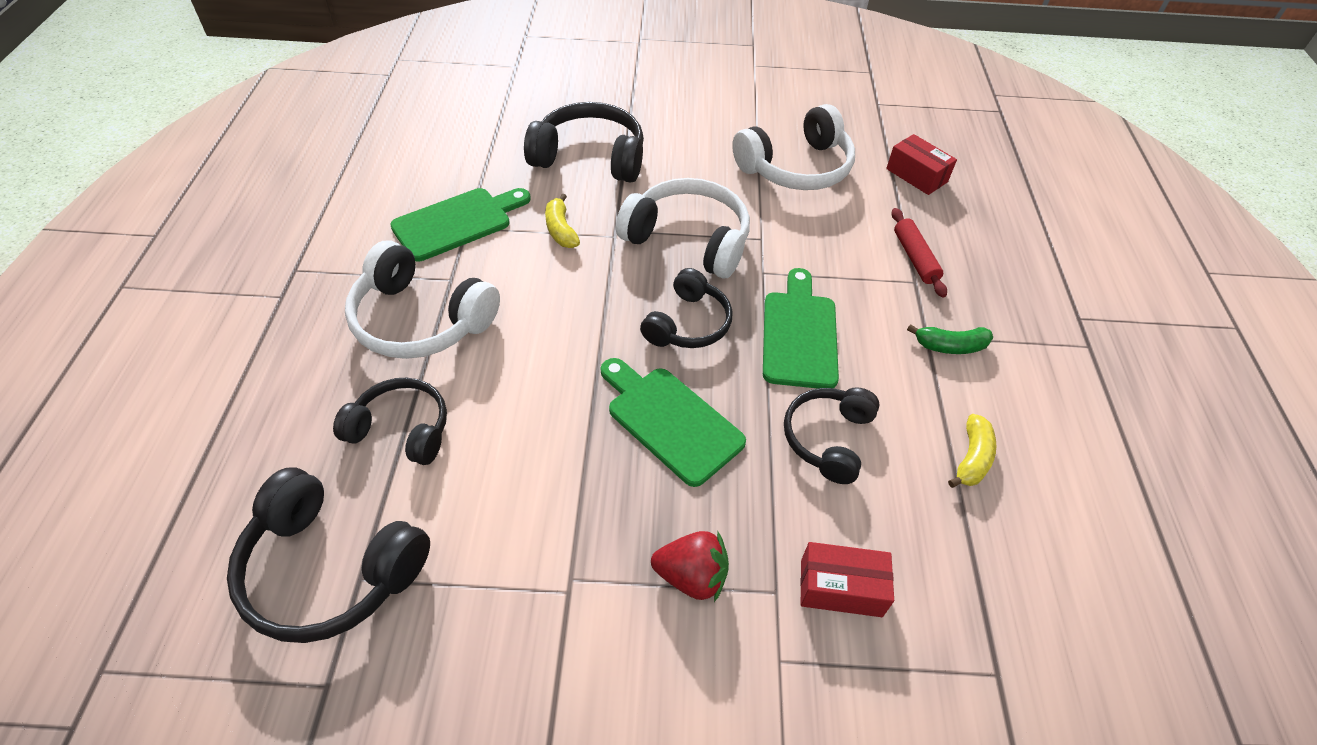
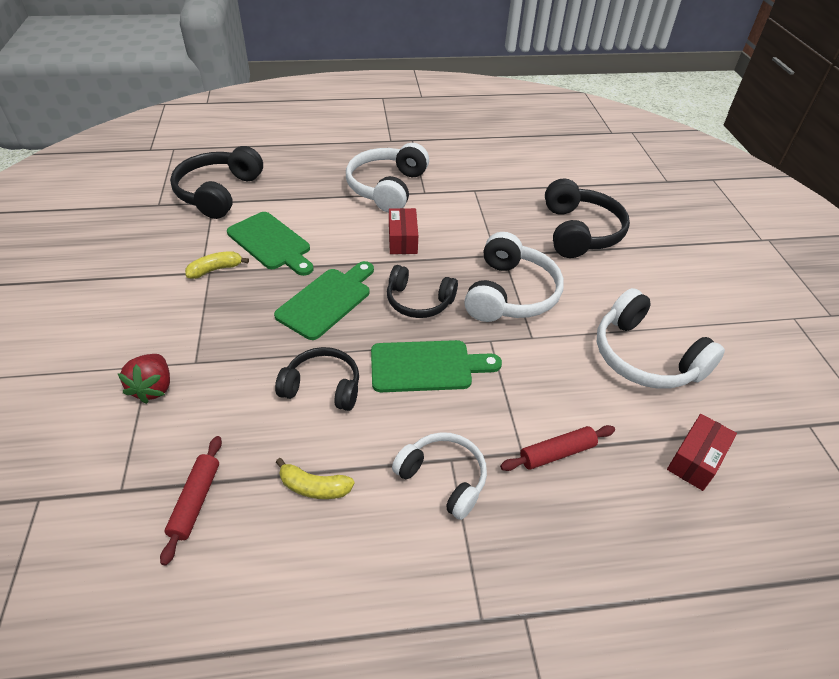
camera: 80 degrees right, 5 degrees down
black headphones [333,378,447,465] -> none
green cutting board [390,188,531,261] -> green cutting board moved to [227,212,314,276]
yellow banana [545,194,580,248] -> yellow banana moved to [185,251,249,279]
red strawberry [651,531,729,602] -> red strawberry moved to [117,354,170,404]
red box [800,542,894,617] -> red box moved to [389,208,418,254]
green banana [907,324,993,354] -> white headphones [392,432,487,520]
none -> red rolling pin [160,436,222,566]

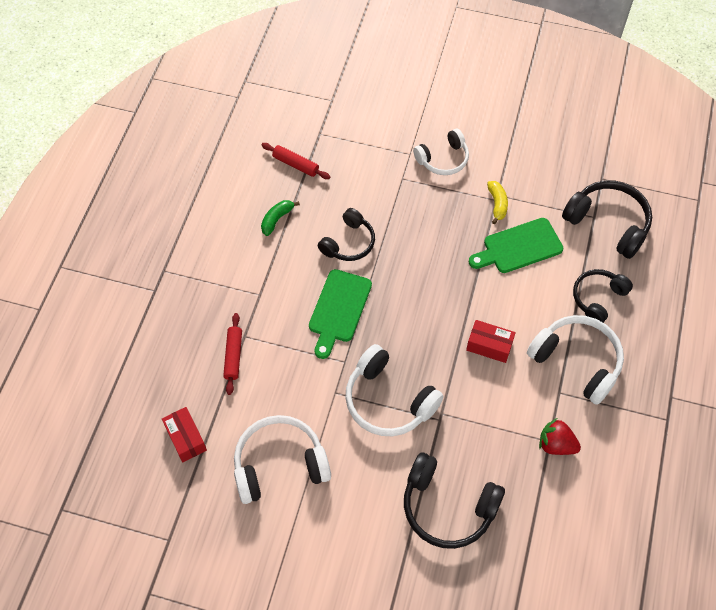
camera: 115 degrees right, 15 degrees up
red strawberry [117,354,170,404] -> red strawberry moved to [539,418,581,455]
green cutting board [274,261,374,340] -> none
yellow banana [276,458,355,499] -> green banana [261,200,300,236]
black headphones [387,265,458,318] -> black headphones moved to [573,269,633,323]
white headphones [392,432,487,520] -> white headphones moved to [413,129,469,175]

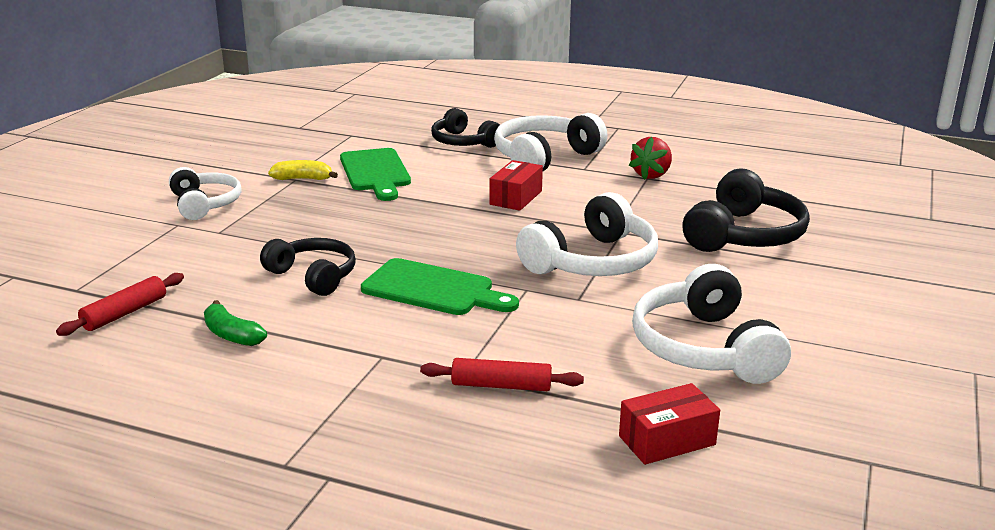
camera: 85 degrees left, 35 degrees down
black headphones [562,180,652,259] -> none

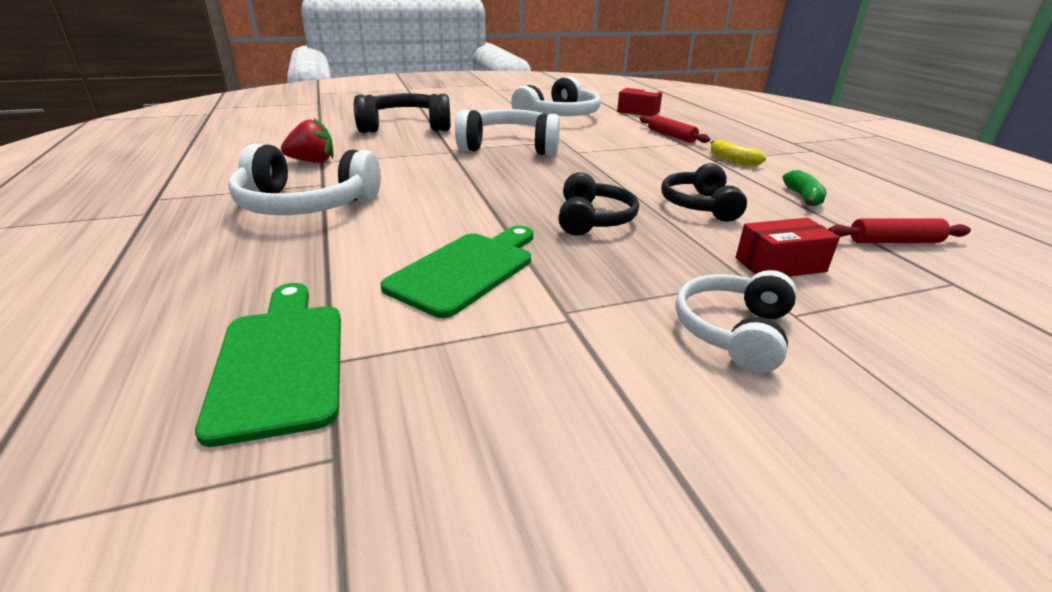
camera: 130 degrees left, 5 degrees up
yellow banana [268,160,338,180] -> yellow banana moved to [711,140,767,167]
green cutting board [361,258,519,315] -> green cutting board moved to [195,283,341,447]
black headphones [431,108,500,148] -> black headphones moved to [558,172,639,236]
red box [489,160,543,211] -> red box moved to [735,218,840,277]

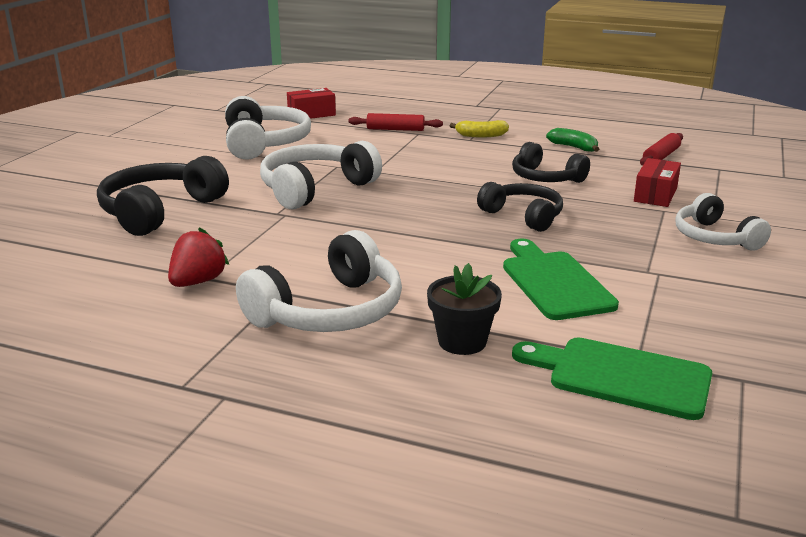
camera: 50 degrees left, 5 degrees down
none -> black flower pot [427,263,502,355]

